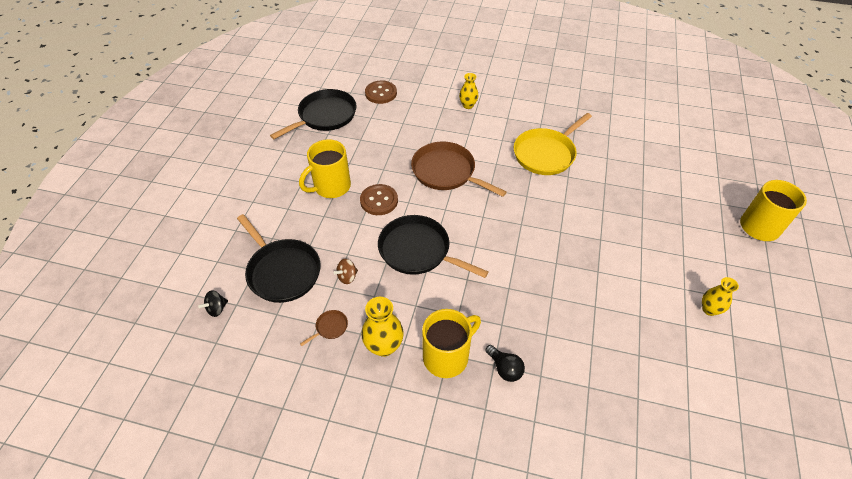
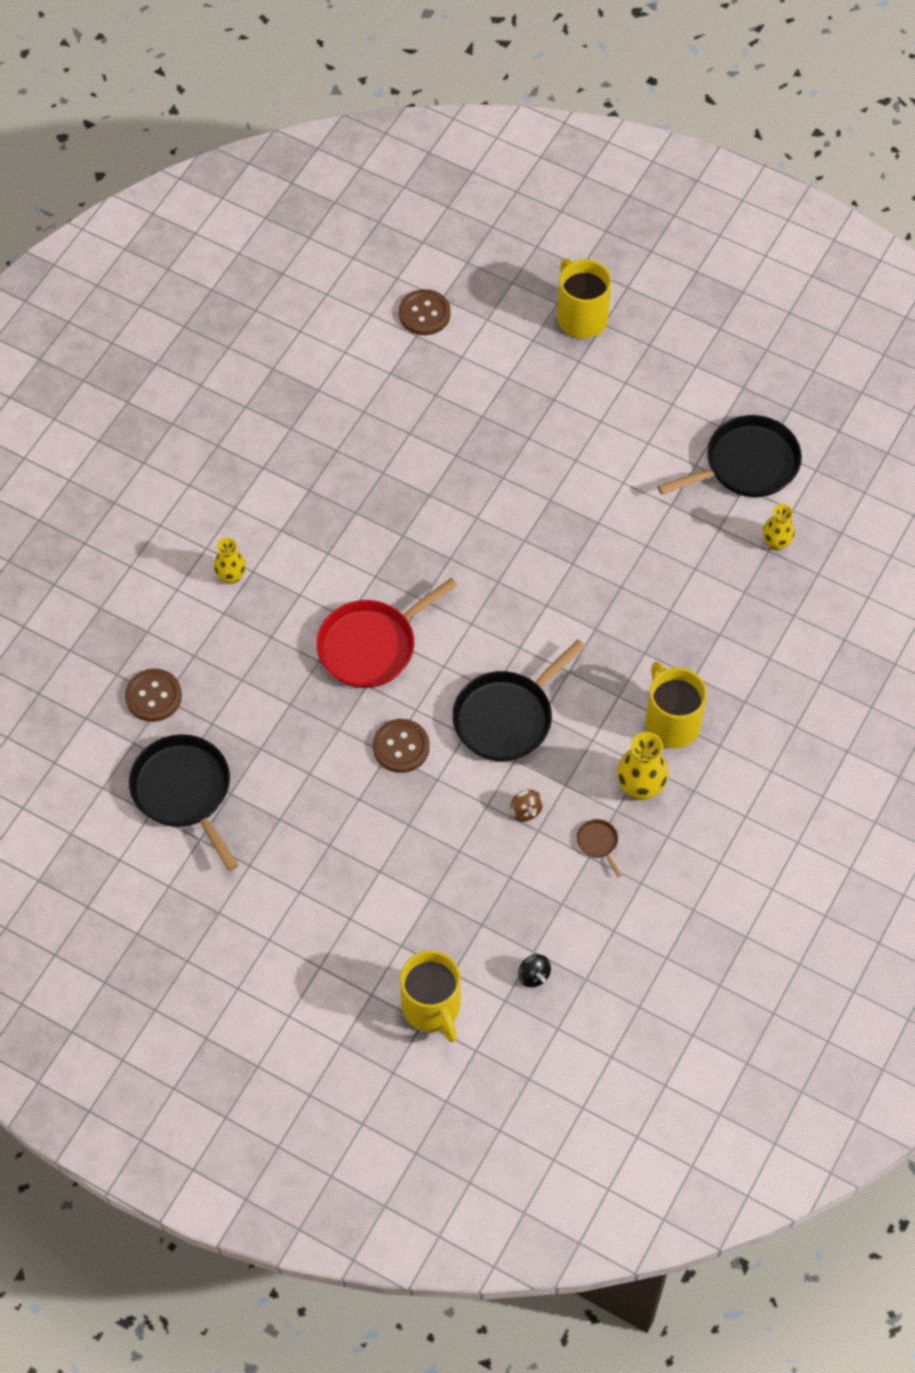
camera: 75 degrees left, 10 degrees up
black pan [237,214,321,303] -> black pan moved to [657,415,802,497]
yellow mug [299,139,351,198] -> yellow mug moved to [400,950,461,1042]
brown pan [411,141,507,197] -> red pan [316,578,458,688]
black light bulb [485,345,525,382] -> none
yellow pan [514,113,592,175] -> none
yellow vase [702,277,739,316] -> yellow vase moved to [763,504,795,551]
none -> brown button [399,289,451,335]

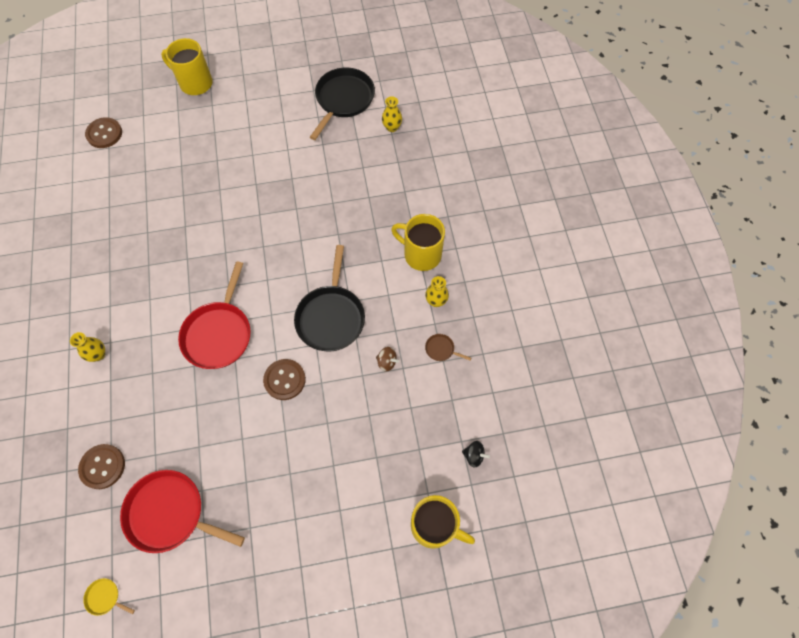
camera: 40 degrees left, 5 degrees up
black pan [129,734,239,871] -> red pan [120,470,245,553]
yellow vase [617,732,668,800] -> yellow vase [425,276,449,307], size x0.66
none -> yellow pan [83,578,135,616]

